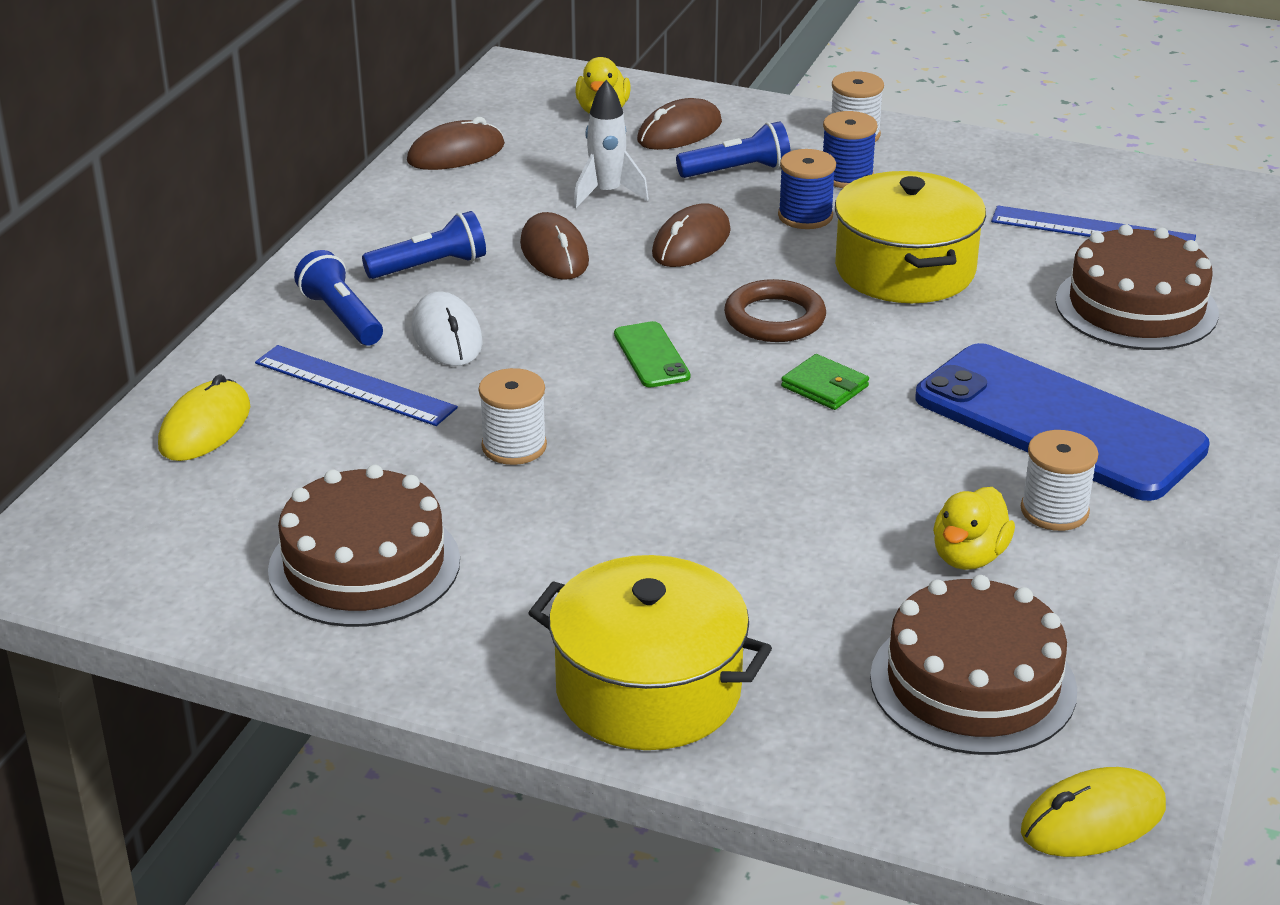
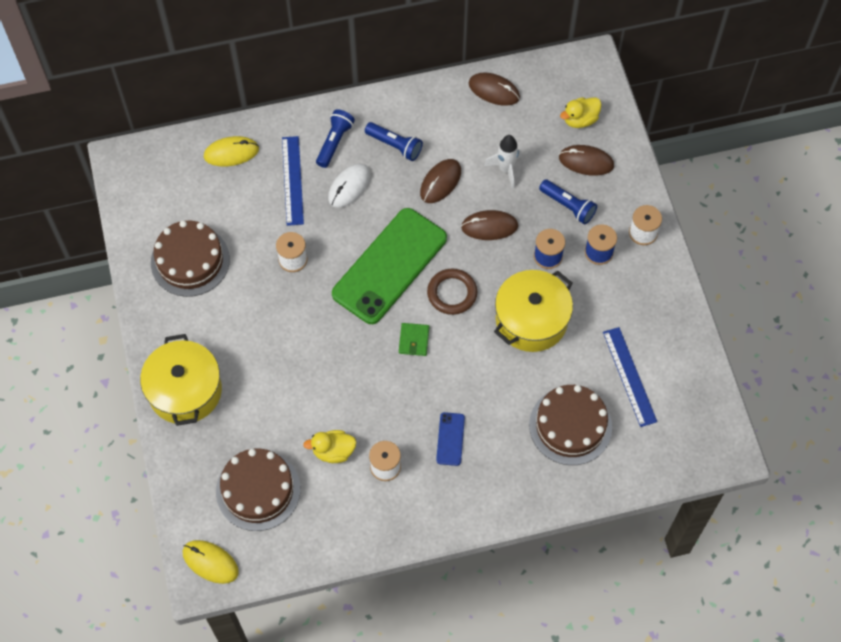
camera: 55 degrees right, 30 degrees up
green phone [614,321,690,387] -> green phone [332,208,447,324], size x2.44
blue phone [915,343,1210,501] -> blue phone [436,412,465,466], size x0.41

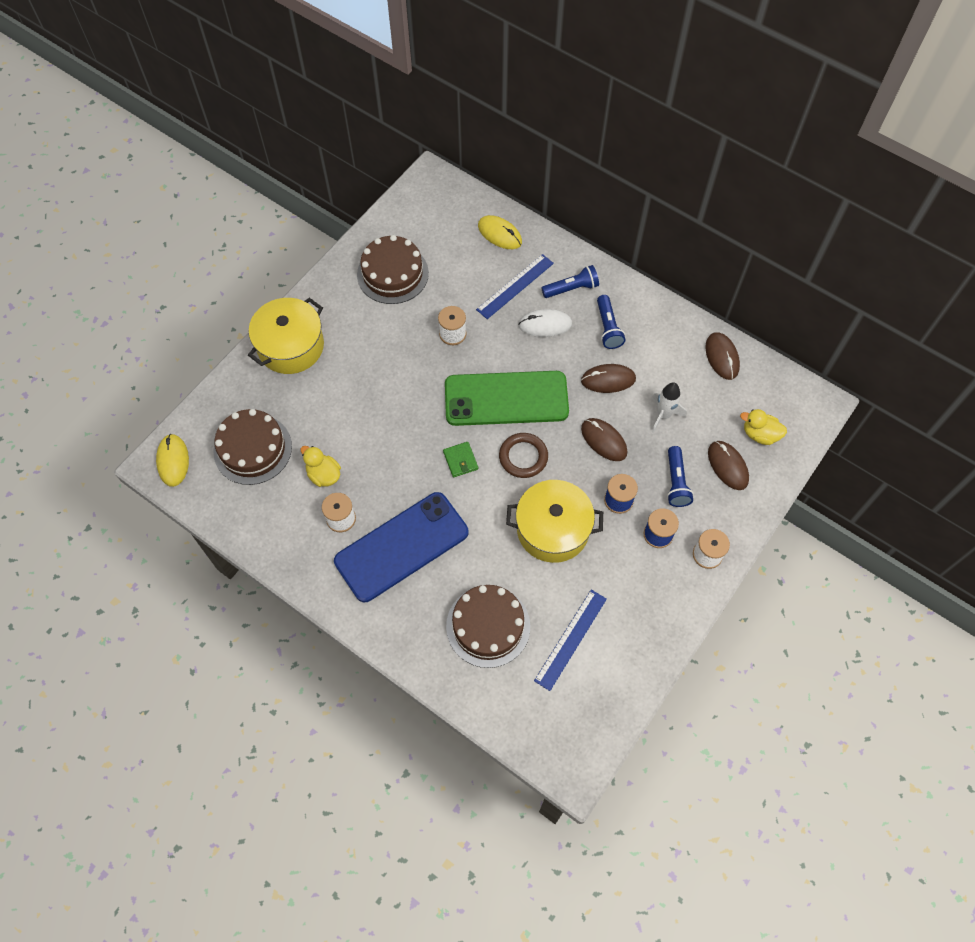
camera: 50 degrees right, 0 degrees up
green wallet [399,323,429,356] -> green wallet turned 75 degrees counterclockwise [443,442,478,478]
blue phone [436,412,465,466] -> blue phone [334,492,468,602], size x2.44

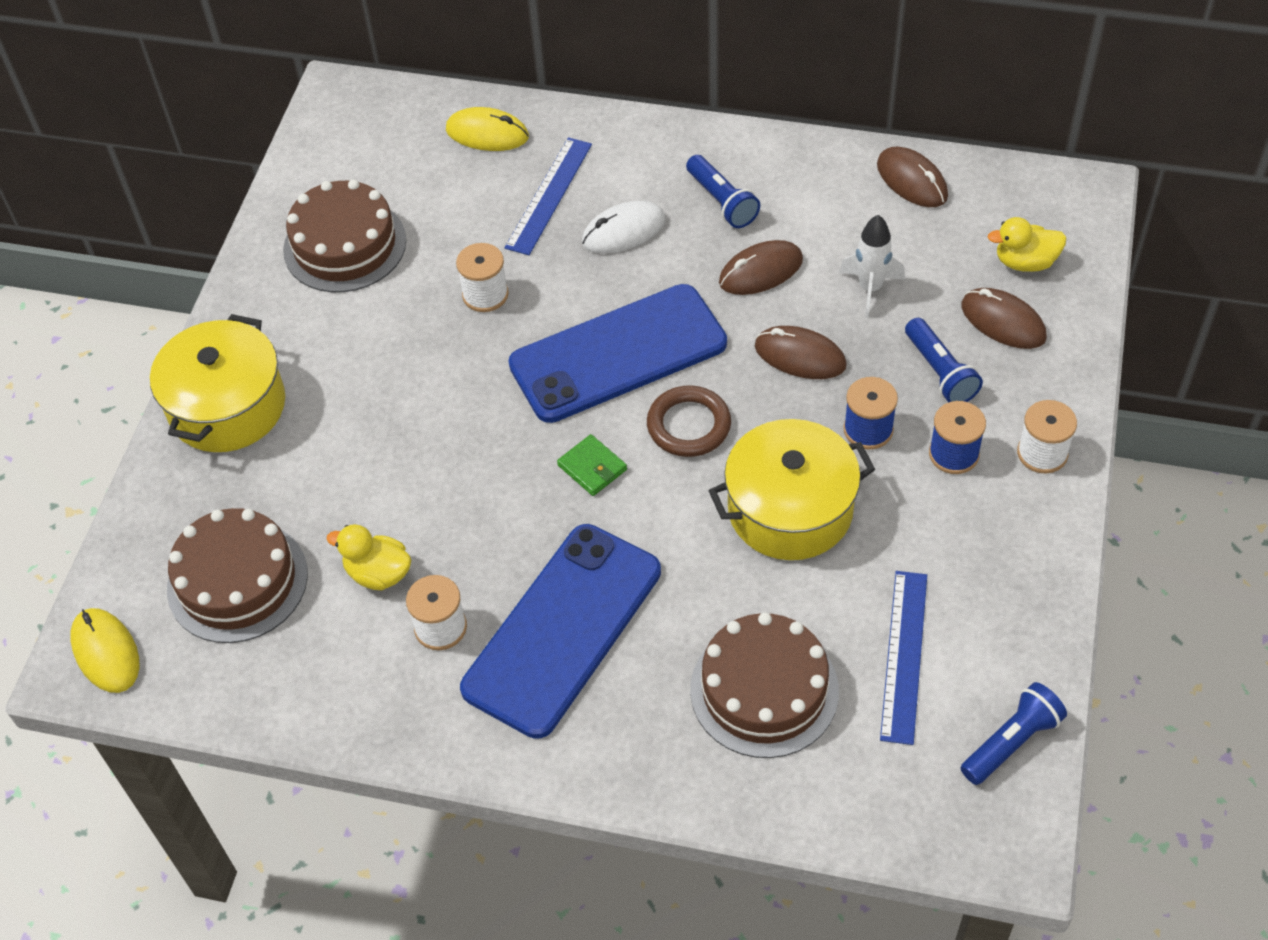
camera: 20 degrees left, 10 degrees down
green phone [445,371,569,426] -> blue phone [509,284,727,423]
blue flashlight [541,265,599,298] -> blue flashlight moved to [961,682,1067,785]

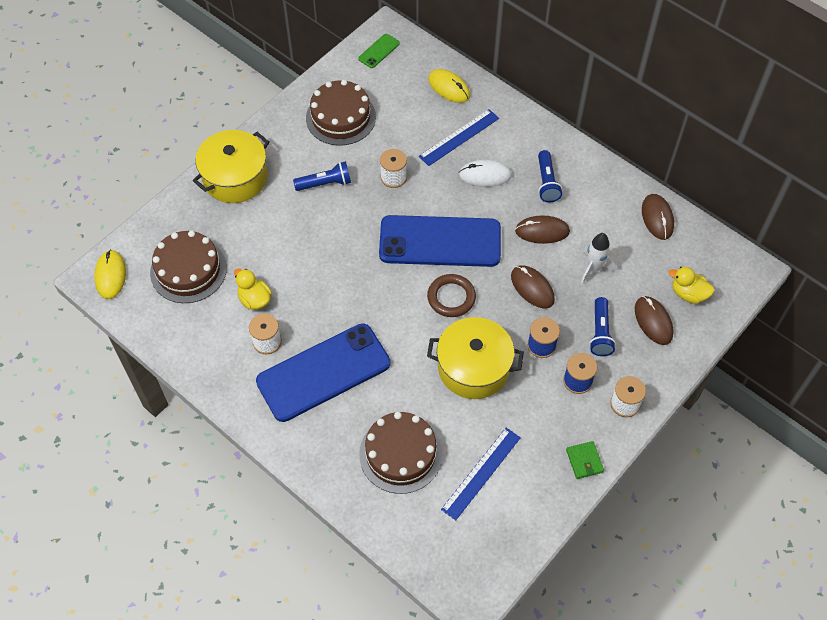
camera: 25 degrees right, 5 degrees up
green wallet [557,434,627,496] -> green wallet moved to [566,441,604,479]
blue flashlight [961,682,1067,785] -> blue flashlight moved to [293,161,351,191]
none -> green phone [358,34,400,68]

